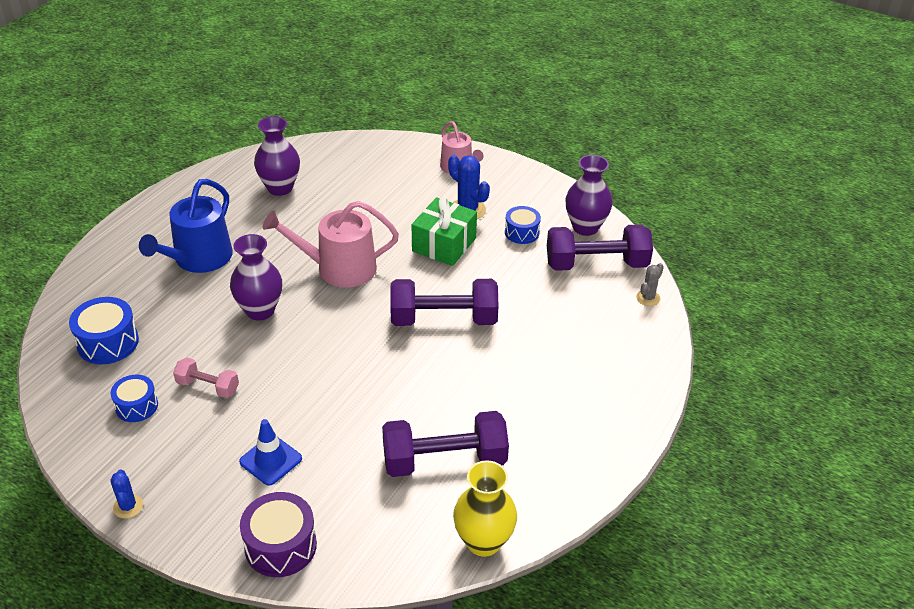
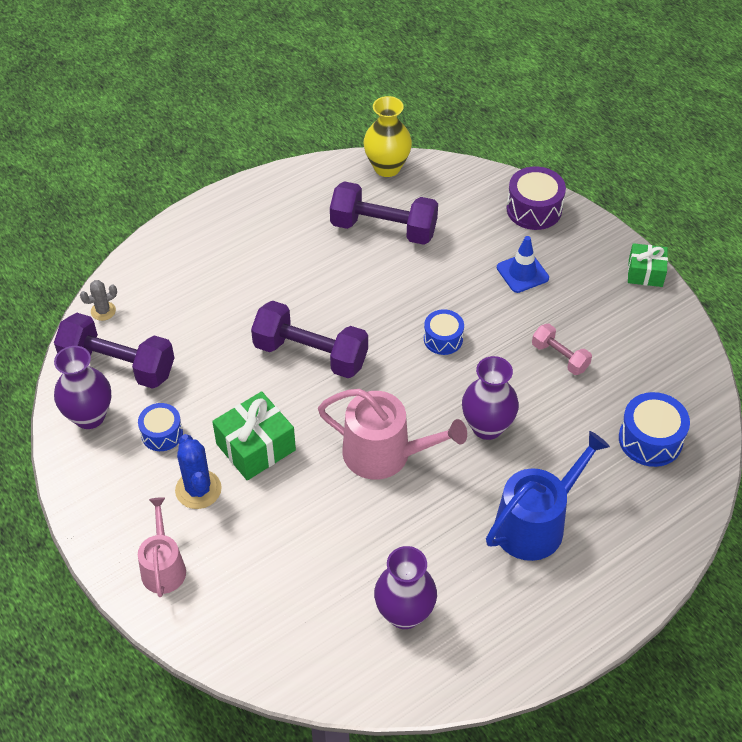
camera: 155 degrees left, 10 degrees up
blue cactus [110,469,143,519] -> green gift [628,243,668,287]
blue drum [111,375,158,422] -> blue drum moved to [424,309,464,355]

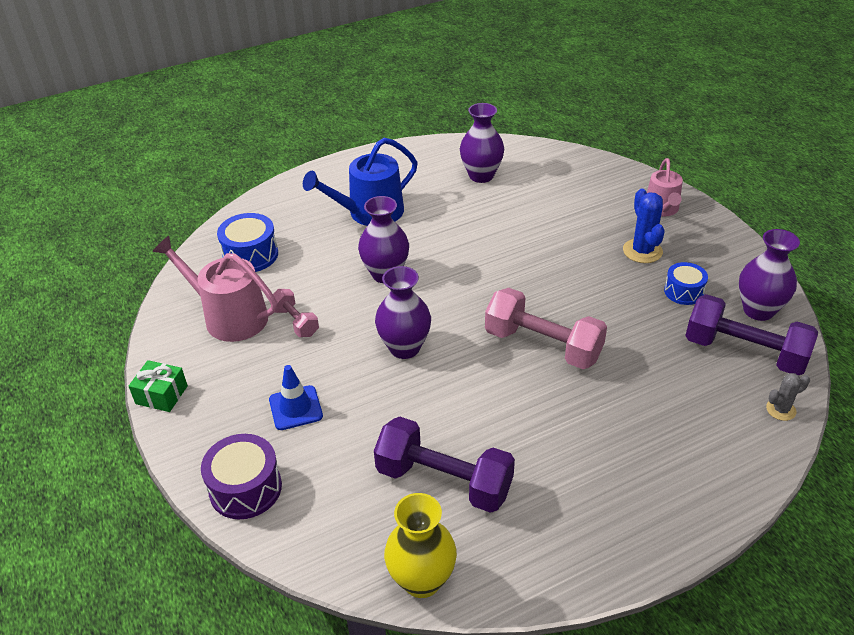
camera: 170 degrees left, 10 degrees down
green gift [212,391,296,480] -> none
purple dumbbell [251,301,368,378] -> pink dumbbell [485,288,607,369]
pink watering can [318,389,467,480] -> pink watering can moved to [152,236,277,342]
blue drum [424,309,464,355] -> purple vase [375,266,431,359]

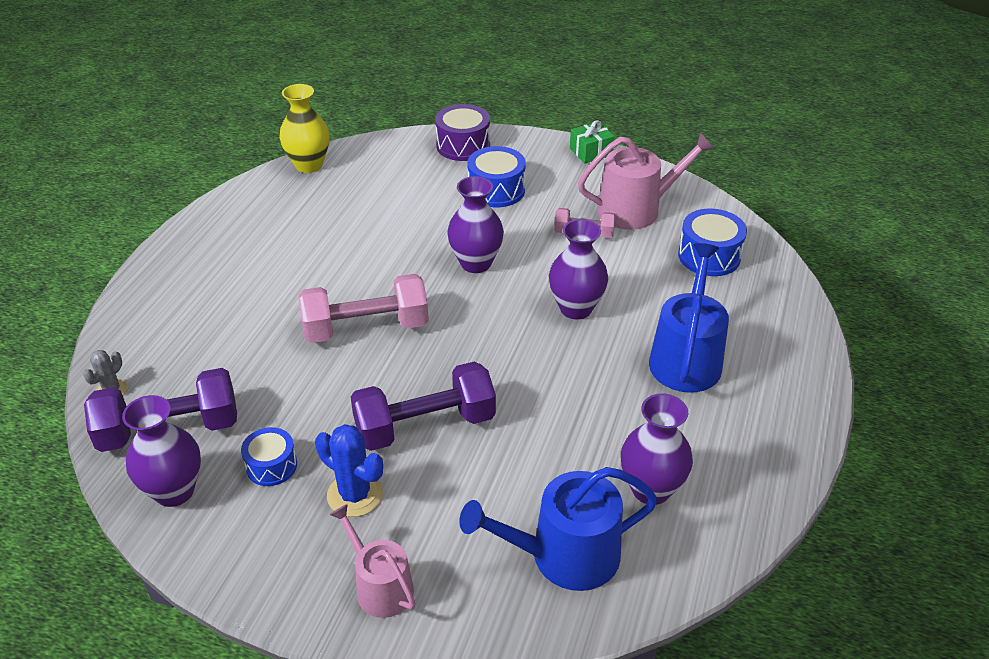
camera: 135 degrees right, 0 degrees up
blue traffic cone [269,365,323,430] -> blue drum [468,146,526,207]
purple dumbbell [374,417,515,513] -> purple dumbbell moved to [351,361,496,451]
none -> blue watering can [459,467,658,591]

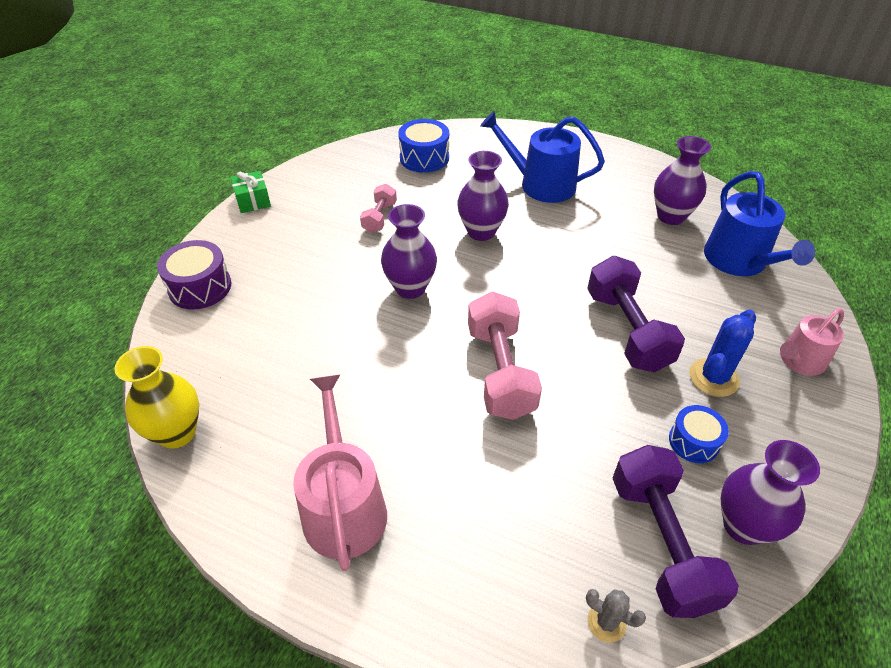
camera: 85 degrees left, 5 degrees up
blue drum [468,146,526,207] -> none
pink watering can [578,132,714,230] -> pink watering can moved to [293,375,387,571]

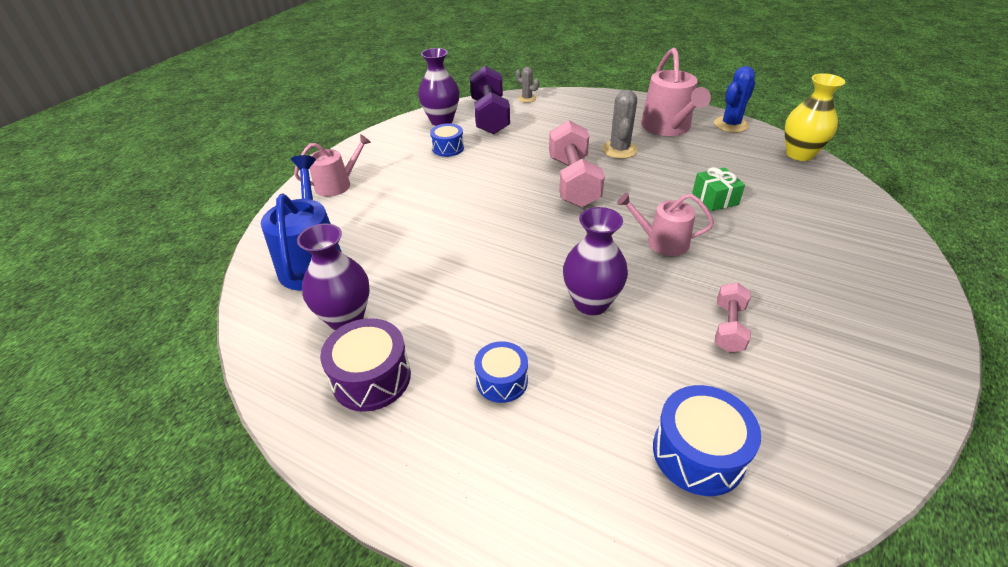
camera: 175 degrees left, 5 degrees down
purple drum [157,240,231,310] -> purple drum moved to [320,318,411,412]
green gift [230,171,271,213] -> green gift moved to [692,167,745,211]
purple vase [381,204,437,299] -> pink watering can [617,192,714,256]
blue watering can [480,111,605,203] -> blue drum [474,341,528,403]
purple dumbbell [587,256,685,372] -> none
blue cactus [689,310,756,397] -> blue cactus moved to [714,66,755,133]
none -> grey cactus [602,89,638,159]

